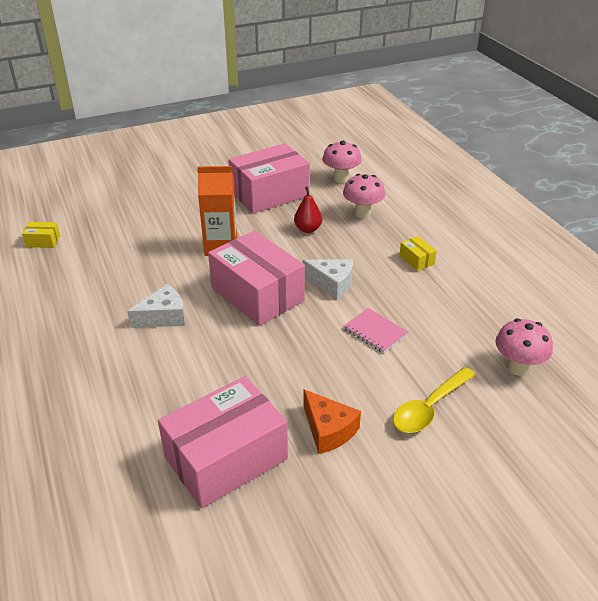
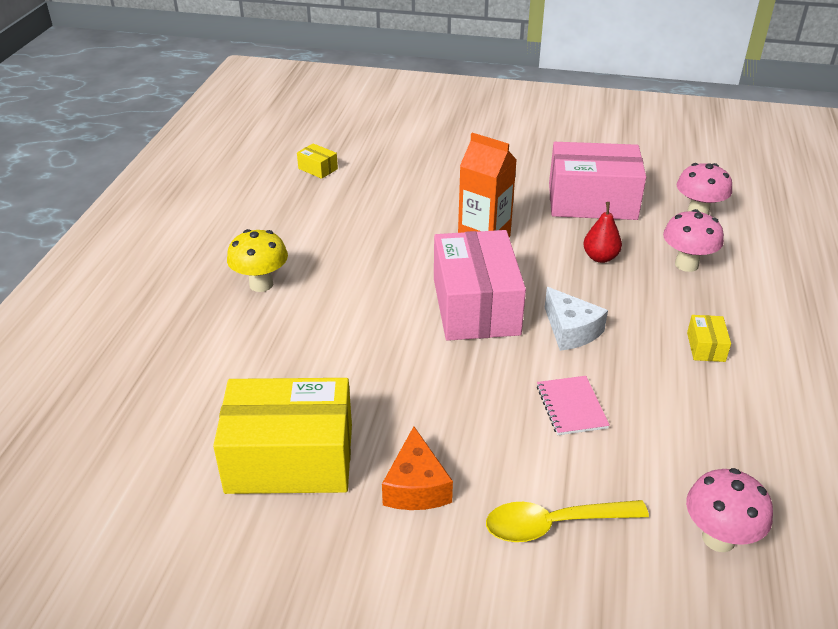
camera: 35 degrees right, 0 degrees up
white cheese [127,284,185,328] -> none
pink box [158,376,288,508] -> yellow box [213,378,352,494]
none -> yellow mushroom [227,229,288,292]

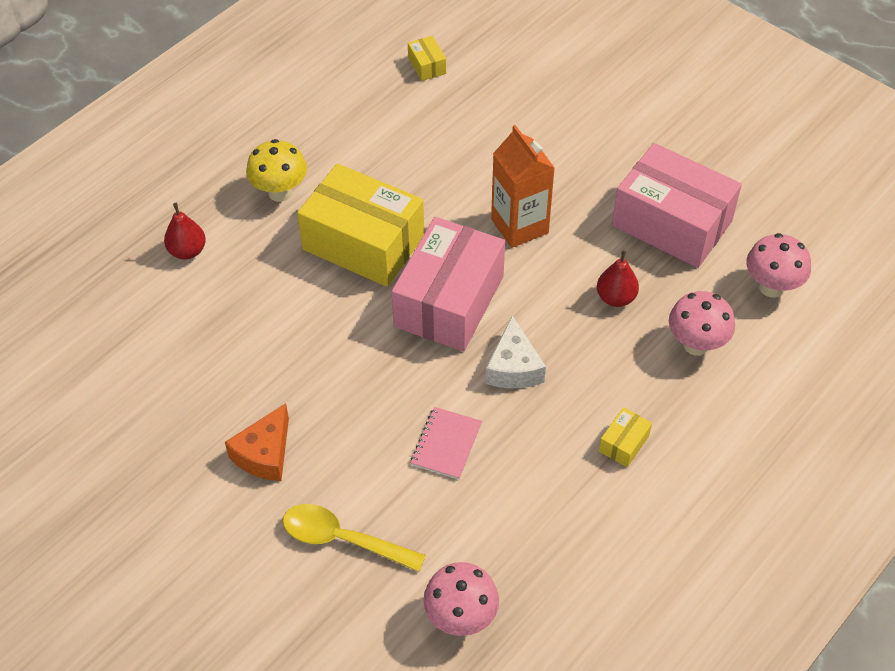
camera: 30 degrees right, 15 degrees up
yellow box [213,378,352,494] -> yellow box moved to [297,163,424,287]
none -> red pear [164,203,206,259]

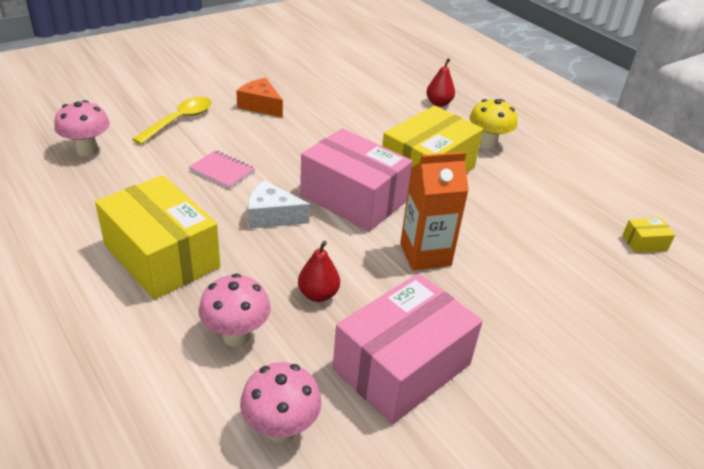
camera: 100 degrees right, 15 degrees down
yellow box [599,407,652,467] -> yellow box [95,175,220,300], size x2.48

